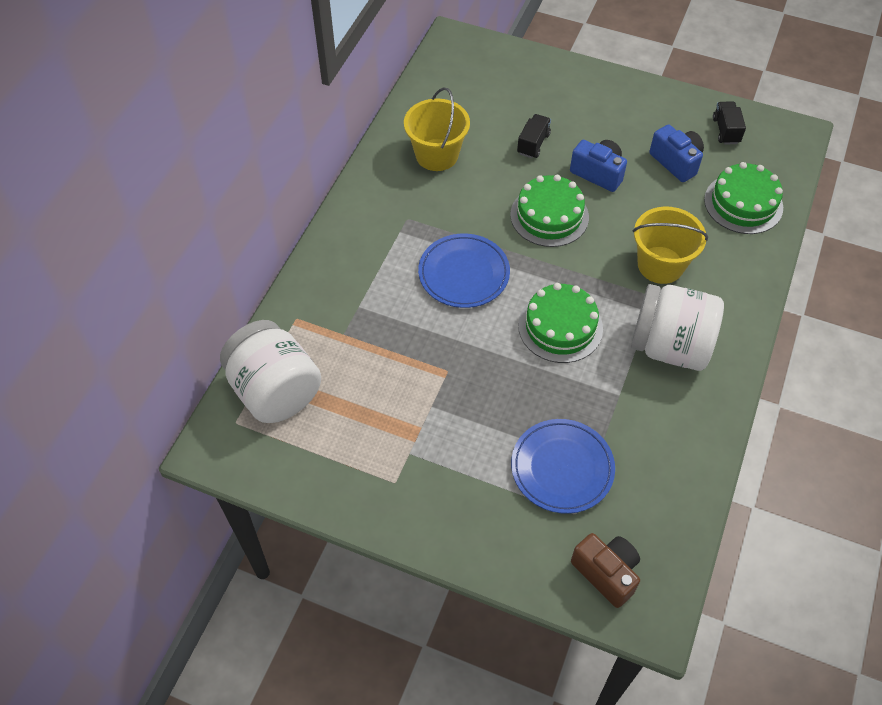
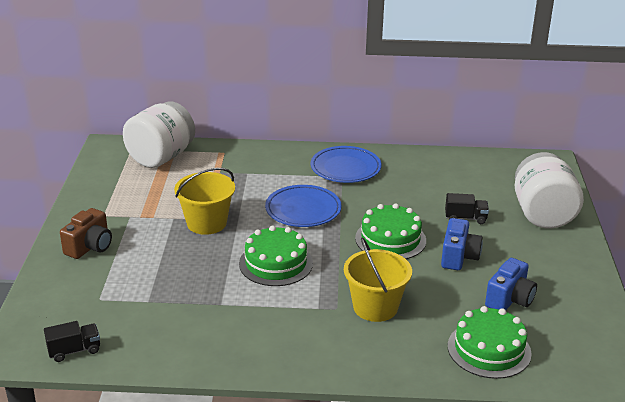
camera: 70 degrees right, 25 degrees down
yellow bucket [404,87,470,171] -> yellow bucket moved to [174,168,235,235]
blue plate [511,419,615,514] -> blue plate moved to [311,146,382,183]
brown camera [571,533,640,608] -> brown camera moved to [60,208,112,259]
white jar [631,284,724,371] -> white jar moved to [515,152,584,228]
black truck [713,101,746,144] -> black truck moved to [44,321,100,362]

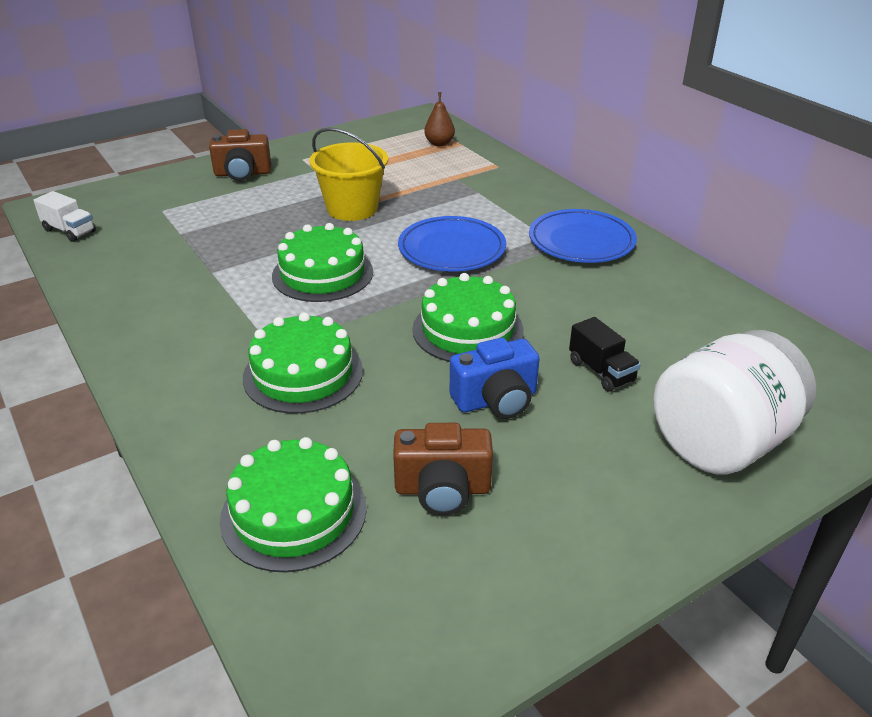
camera: 55 degrees right, 5 degrees up
black truck [44,321,100,362] -> white truck [33,191,96,242]
white jar [123,101,195,168] -> brown pear [424,92,455,146]
yellow bucket [344,237,412,322] -> green cake [243,312,363,414]
blue camera [485,258,537,310] -> brown camera [393,423,493,515]

